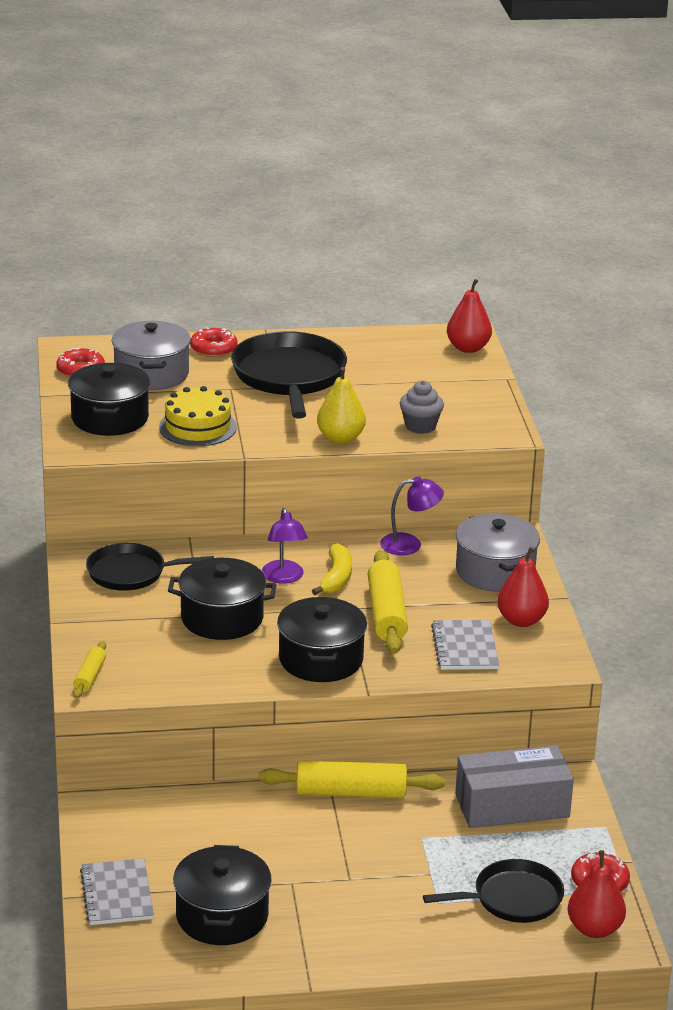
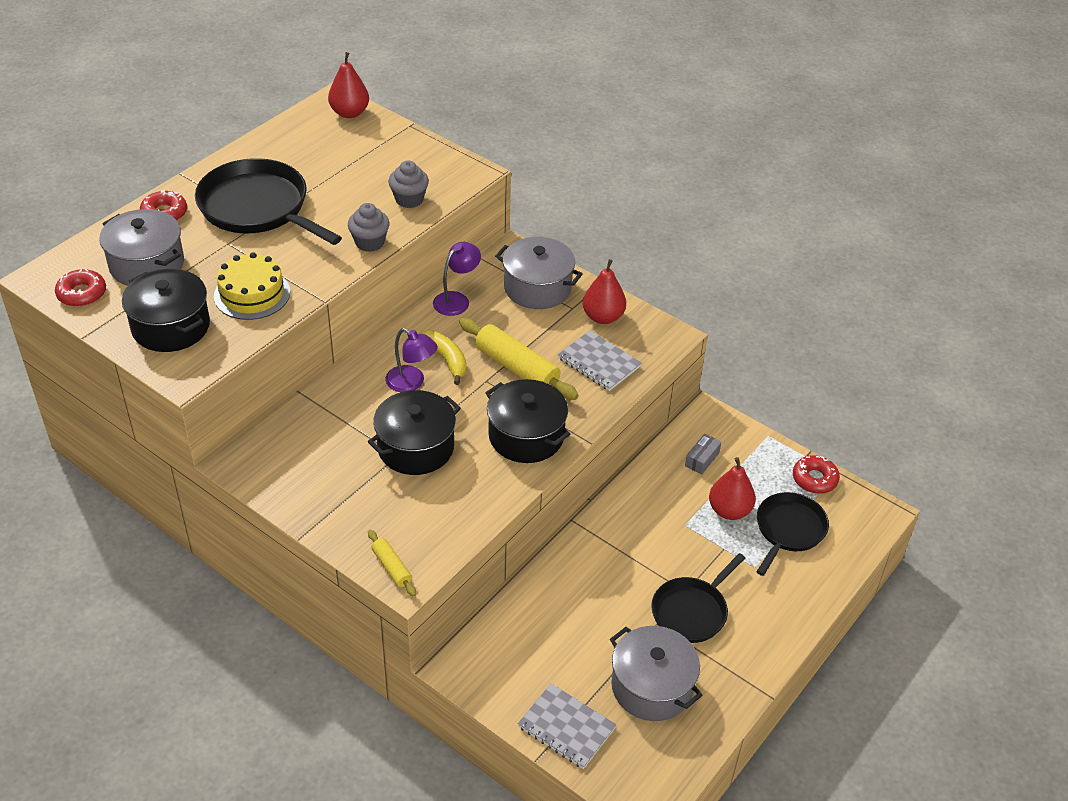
camera: 45 degrees left, 15 degrees up
black pan [86,543,214,591] -> black pan moved to [651,553,745,643]
black pot [173,845,272,945] -> grey pot [610,626,703,721]
yellow rolling pin [259,760,445,798] -> none
yellow pear [317,367,366,444] -> grey cupcake [348,203,390,252]
grey box [455,745,574,828] -> grey box [685,434,721,475], size x0.42
red pear [568,850,626,938] -> red pear moved to [709,457,756,520]

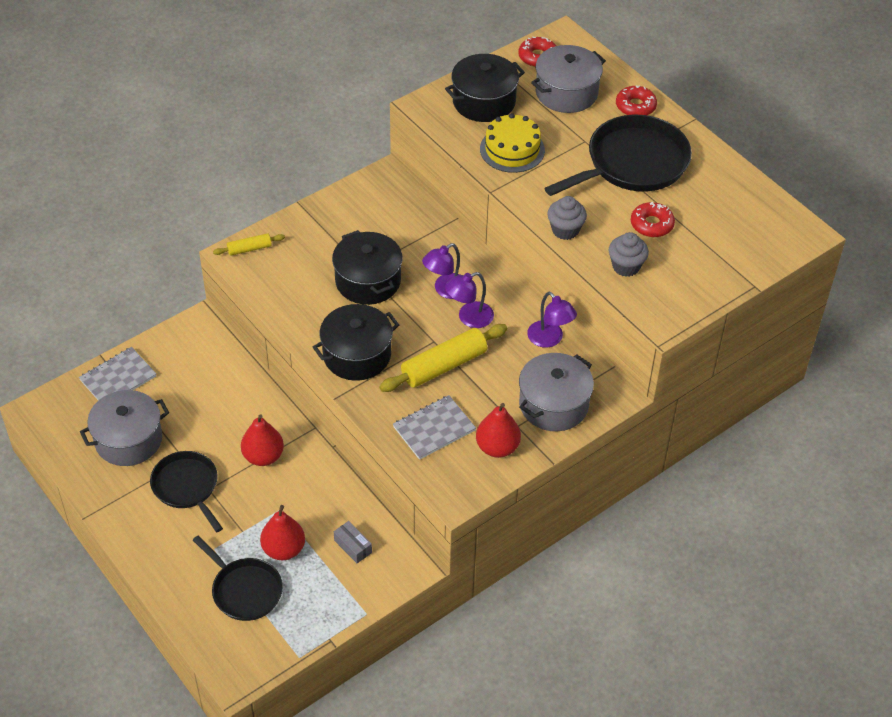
camera: 105 degrees right, 5 degrees up
red pear [328,52,369,118] -> red pear moved to [241,414,284,466]
yellow banana [418,331,467,385] -> purple lamp [445,272,494,328]
red donut [793,455,840,494] -> red donut moved to [631,202,675,237]

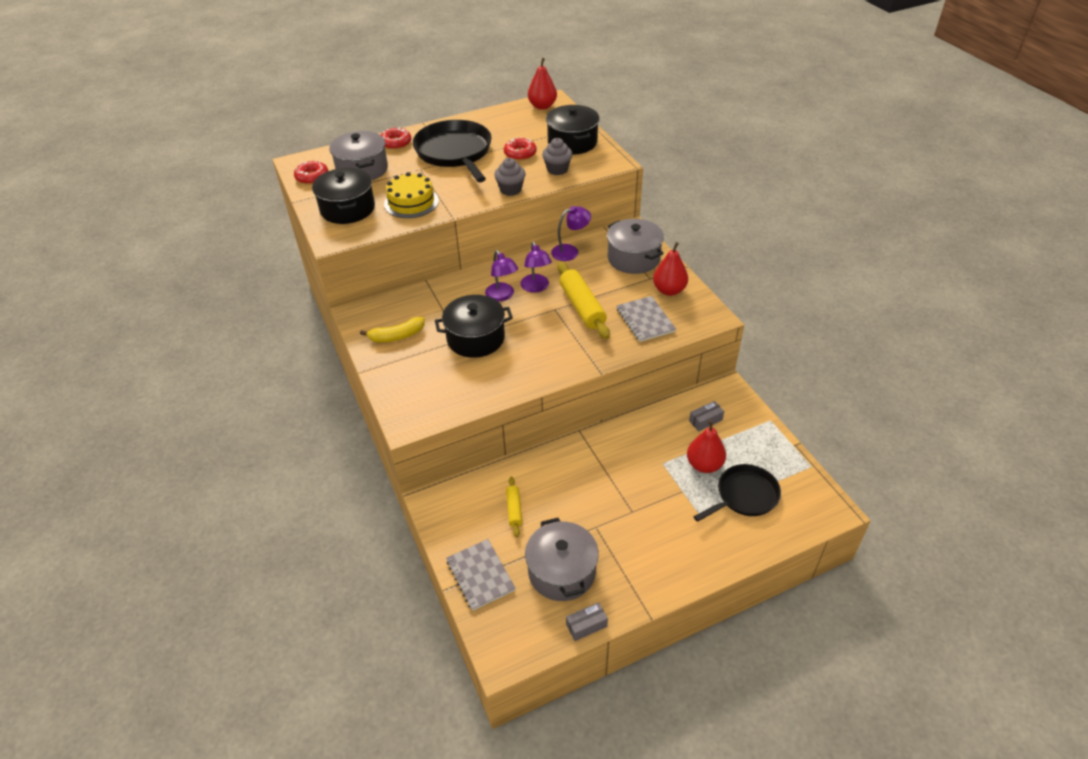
camera: 75 degrees left, 5 degrees down
black pan [150,451,223,532] -> none
yellow rolling pin [213,233,285,256] -> yellow rolling pin moved to [506,477,522,537]
red pear [241,414,284,466] -> red pear moved to [528,58,557,110]
black pot [313,304,399,381] -> black pot moved to [546,105,599,155]
none -> yellow banana [360,317,425,343]
none -> grey box [566,602,608,641]

